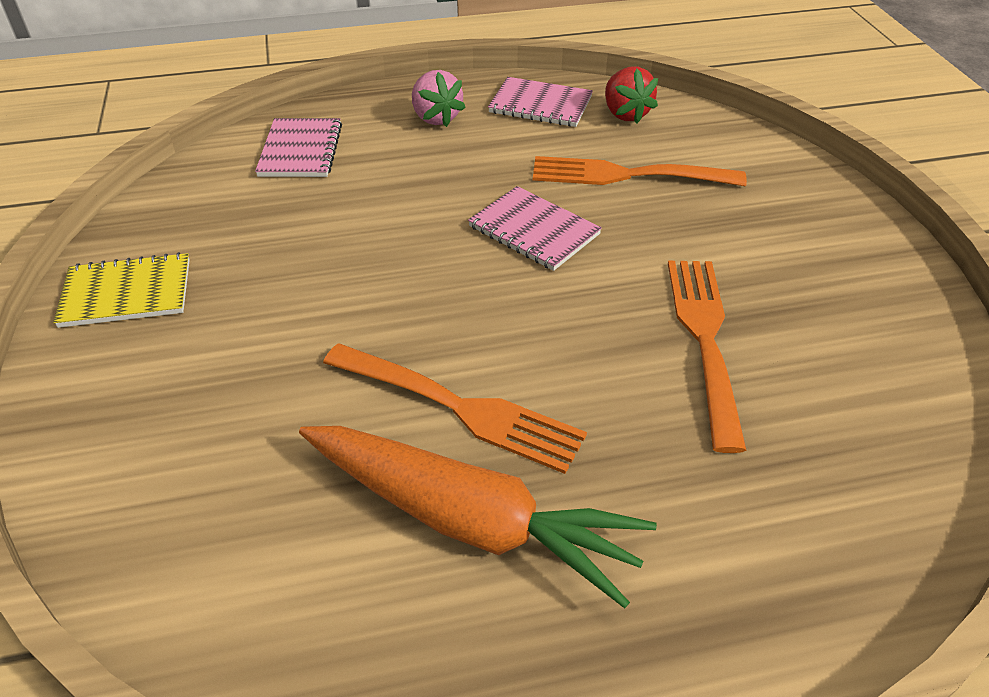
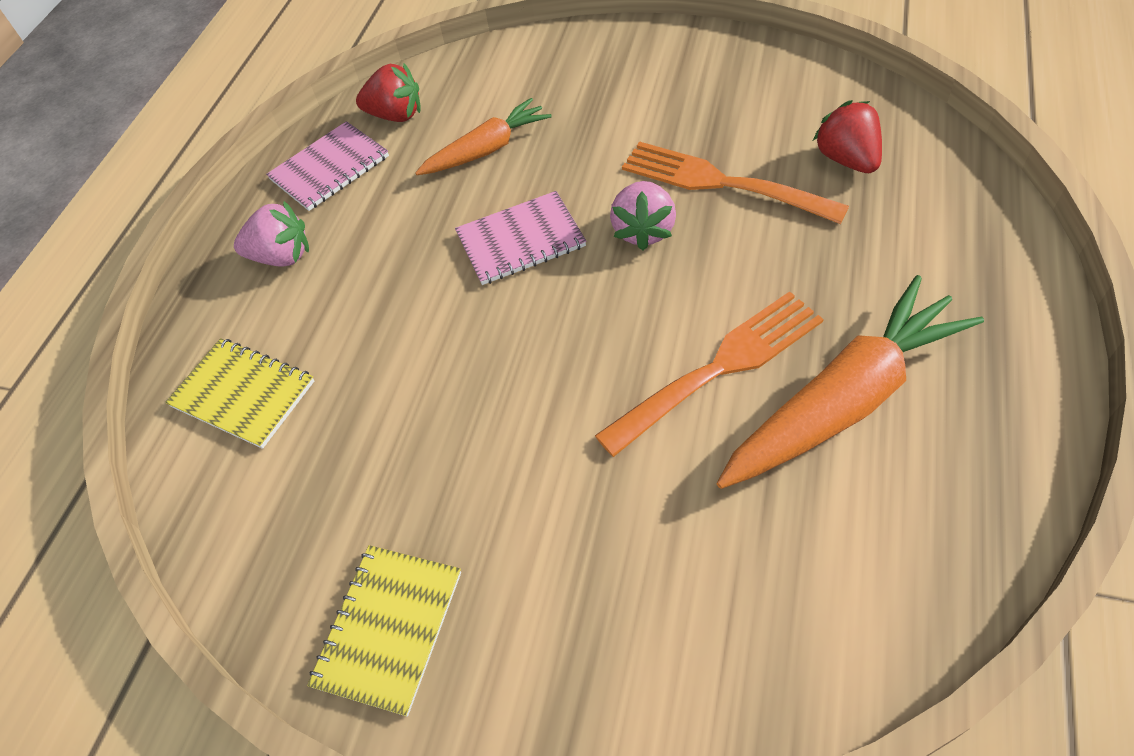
camera: 55 degrees left, 10 degrees up
pink notebook [255,118,342,177] -> yellow notebook [165,338,314,449]
orange fork [533,156,747,186] -> orange carrot [415,98,552,175]
none -> pink strawberry [610,181,676,250]
none -> red strawberry [813,100,882,173]

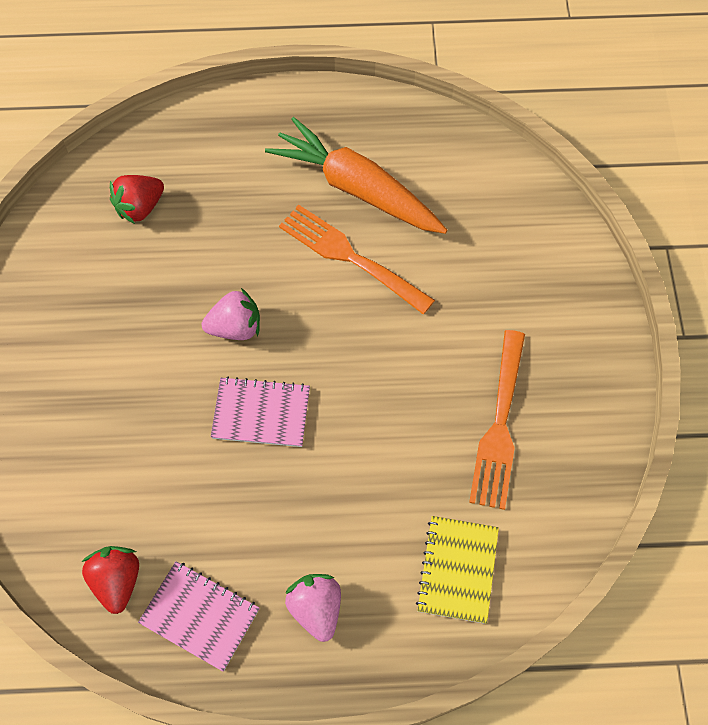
camera: 115 degrees left, 10 degrees up
yellow notebook [307,545,461,717] -> none
orange carrot [415,98,552,175] -> none
pink notebook [455,191,586,285] -> pink notebook turned 45 degrees counterclockwise [211,377,310,447]
orange fork [622,141,849,224] -> orange fork moved to [469,330,525,510]

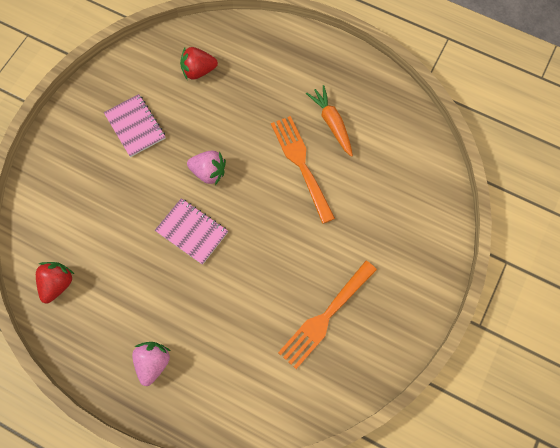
camera: 30 degrees right, 5 degrees up
pink notebook [138,561,259,671] -> pink notebook moved to [104,94,166,157]
orange carrot [265,117,448,234] -> orange carrot [306,85,353,157], size x0.59
yellow notebook [416,516,499,624] -> none

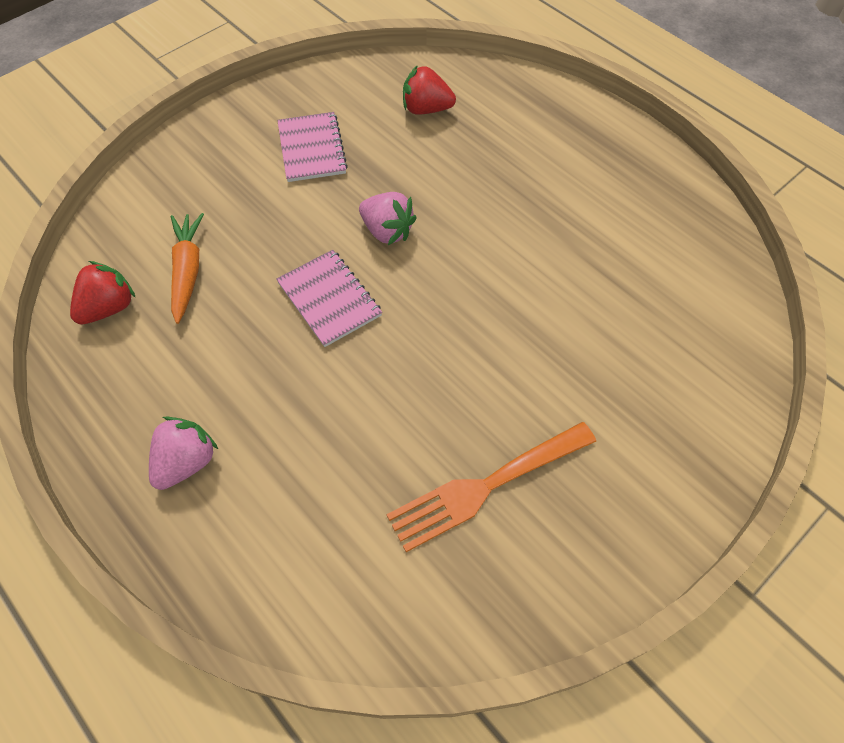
camera: 20 degrees right, 10 degrees down
orange fork [271,116,335,224] -> none
orange carrot [306,85,353,157] -> orange carrot moved to [171,213,204,324]

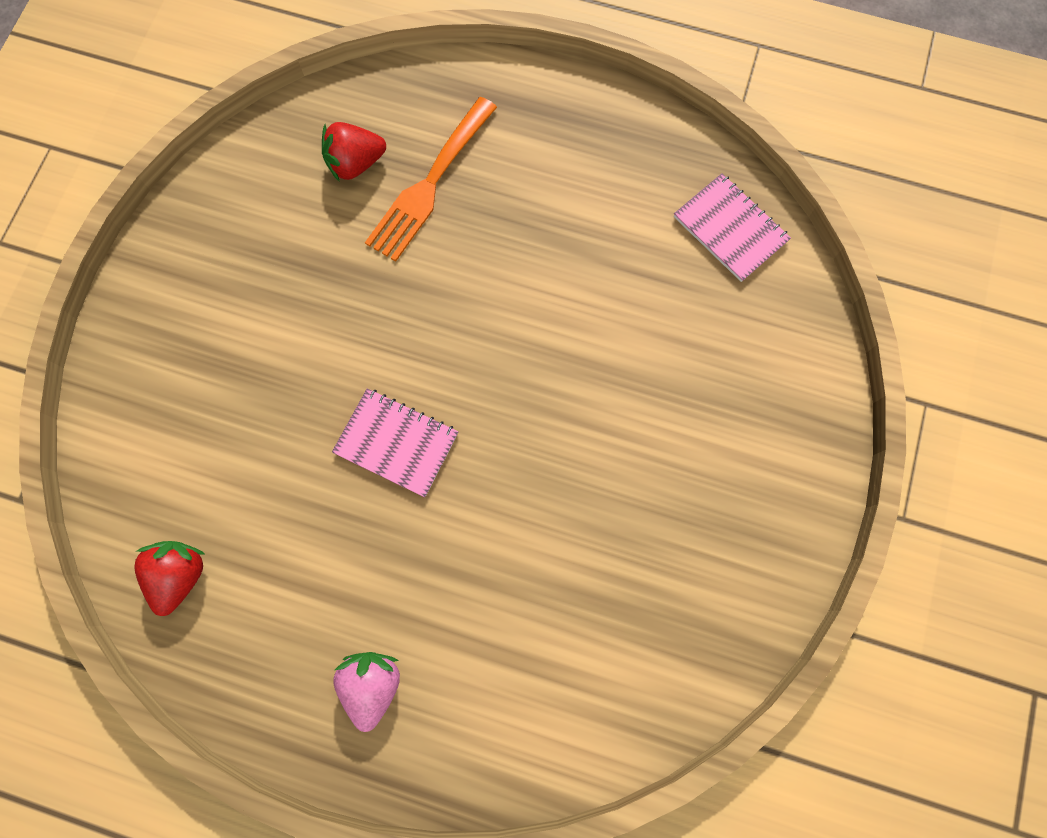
camera: 30 degrees left, 15 degrees up
orange carrot [171,213,204,324] -> none
pink notebook [277,112,348,182] -> pink notebook moved to [674,173,791,282]
pink strawberry [359,192,417,245] -> none
orange fork [386,422,596,552] -> orange fork moved to [365,97,497,262]

